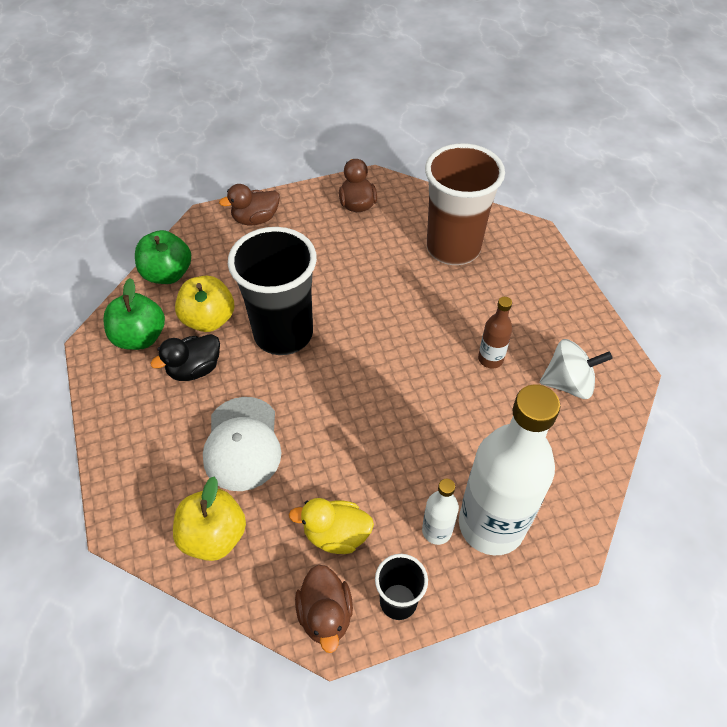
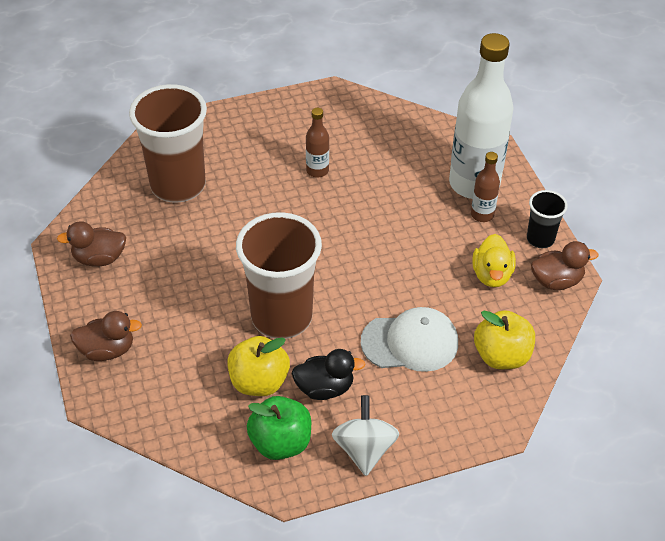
camera: 90 degrees left, 5 degrees down
green apple [135,230,191,284] -> none
black duck [150,334,220,381] -> black duck turned 60 degrees counterclockwise [291,349,366,400]
brown duck [219,184,280,225] -> brown duck turned 75 degrees counterclockwise [70,311,142,361]
black cup [228,227,317,355] -> brown cup [236,212,322,339]
white bottle [422,479,459,545] -> brown bottle [471,152,500,222]
white spinning top [540,339,613,399] -> white spinning top moved to [332,395,400,476]

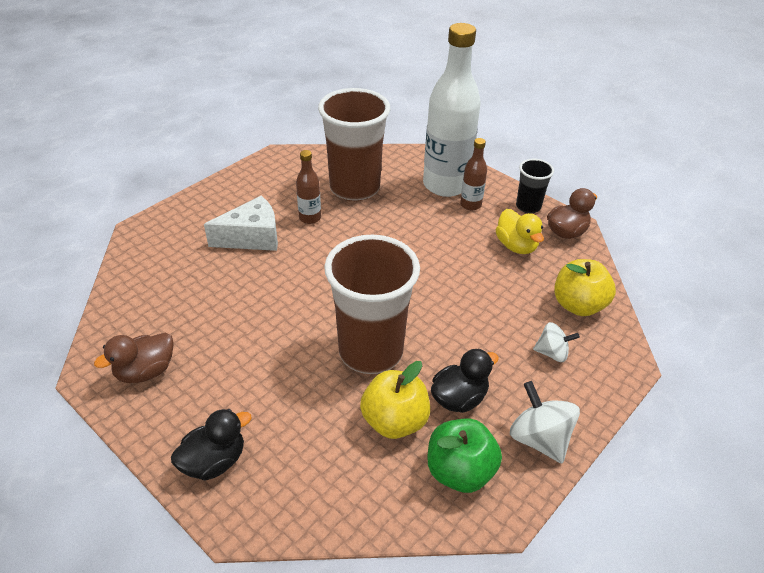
camera: 30 degrees left, 5 degrees down
brown duck [70,311,142,361] -> black duck [171,409,252,480]
brown cup [129,84,207,203] -> brown cup moved to [318,88,390,201]
white cap [361,307,458,372] -> none
none -> white cheese [204,196,278,251]
none -> white spinning top [533,322,580,362]

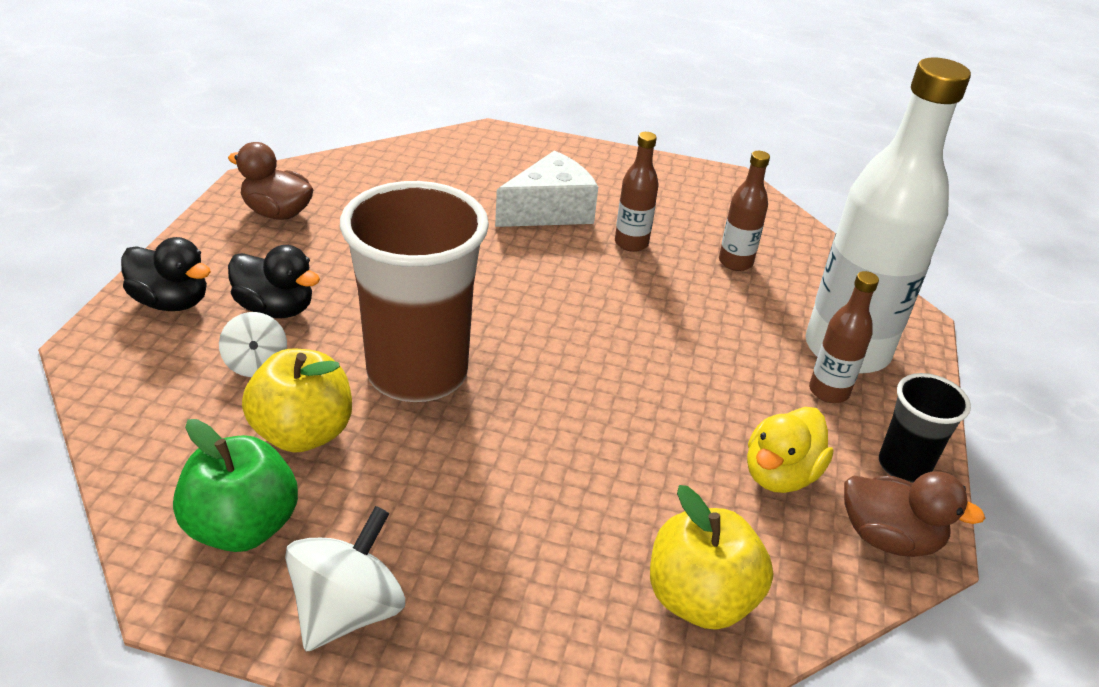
camera: 60 degrees right, 5 degrees down
white cheese [204,196,278,251] -> white cheese turned 75 degrees counterclockwise [495,150,598,227]
brown cup [318,88,390,201] -> brown bottle [719,151,770,271]
black duck [431,349,499,413] -> black duck moved to [228,245,320,318]
white spinning top [533,322,580,362] -> white spinning top moved to [219,312,287,377]

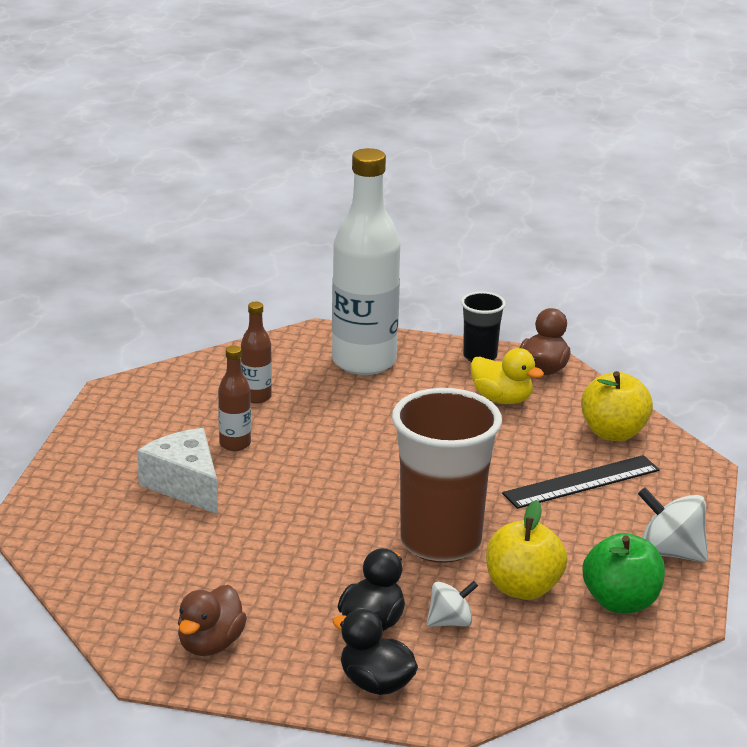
camera: 90 degrees left, 10 degrees down
black duck [121,237,211,311] -> black duck turned 75 degrees counterclockwise [333,609,418,695]
brown bottle [809,271,879,403] -> none
none -> black ruler [502,455,660,509]

